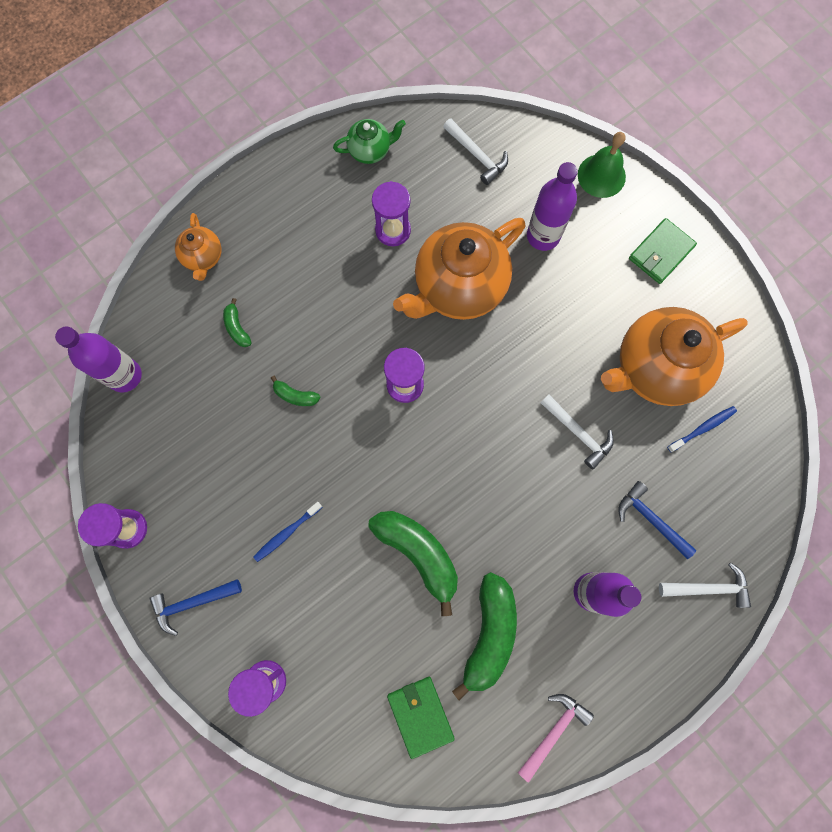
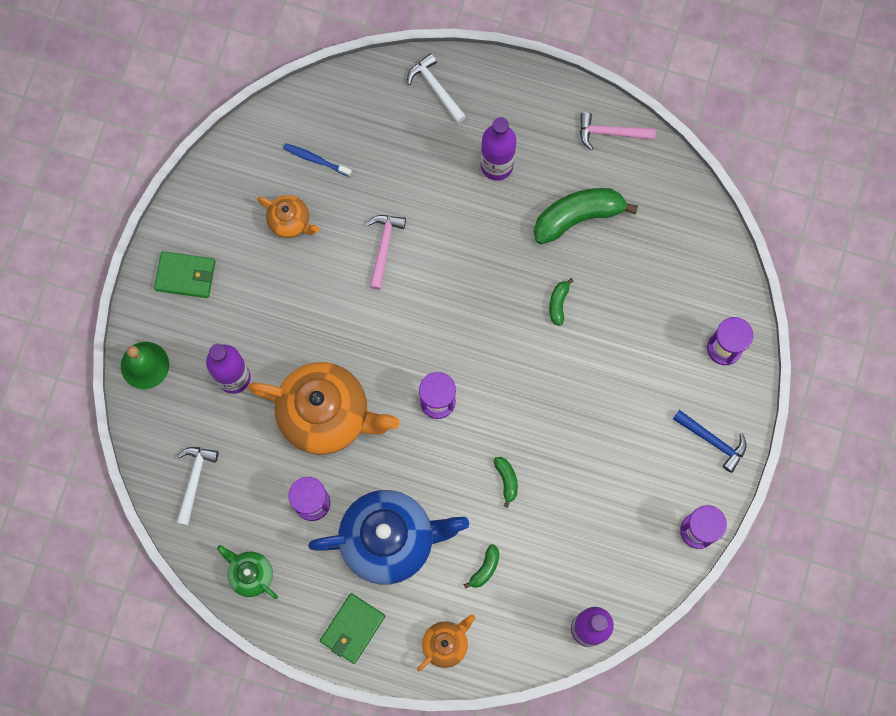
camera: 125 degrees left, 0 degrees up
blue toothbrush [253,502,322,562] -> none
green banana [368,511,458,616] -> green banana [549,278,574,326], size x0.46
green wallet [387,677,455,759] -> green wallet moved to [320,593,385,664]
white hammer [541,395,614,469] -> pink hammer [366,215,406,290]
orange teapot [601,307,748,406] -> orange teapot [257,195,319,238], size x0.48
blue hammer [619,481,697,559] -> none
none -> blue teapot [308,490,469,585]

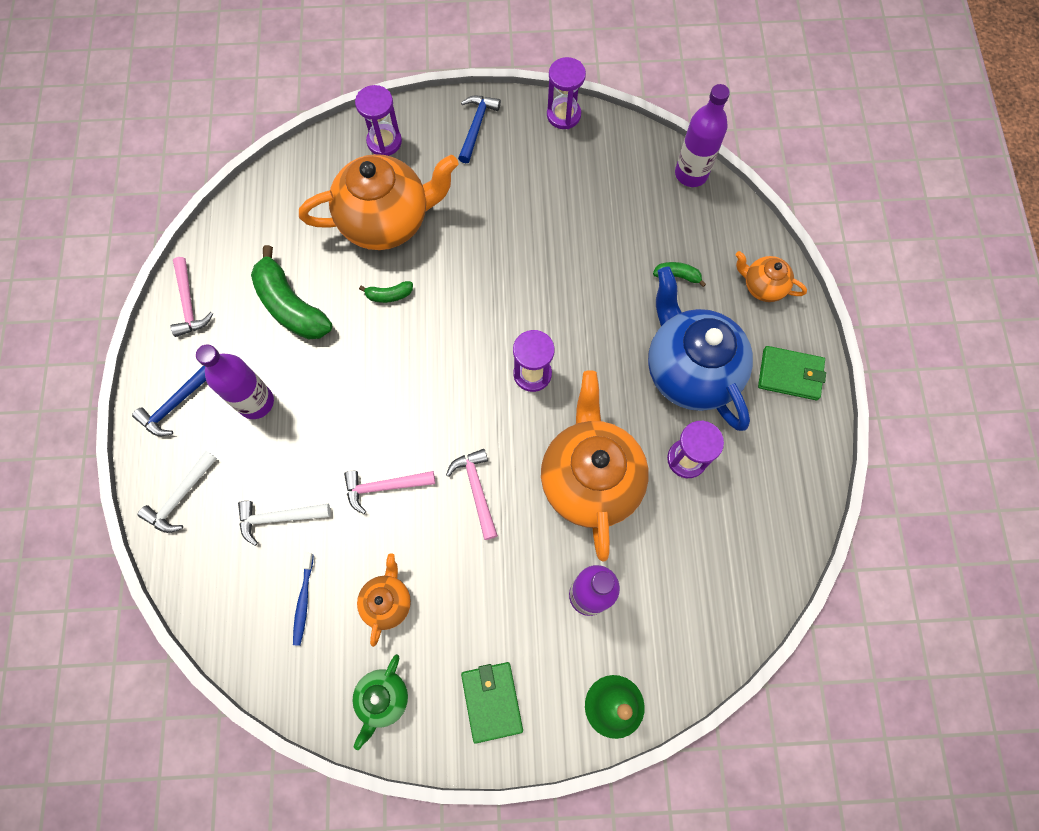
camera: 110 degrees left, 5 degrees down
white hammer [177,447,219,526] -> white hammer moved to [238,501,331,546]
green teapot [217,545,278,599] -> green teapot moved to [353,654,408,750]
green banana [493,457,518,508] -> none
none -> blue hammer [132,366,206,436]
none -> orange teapot [299,154,459,250]
none -> pink hammer [446,449,498,540]

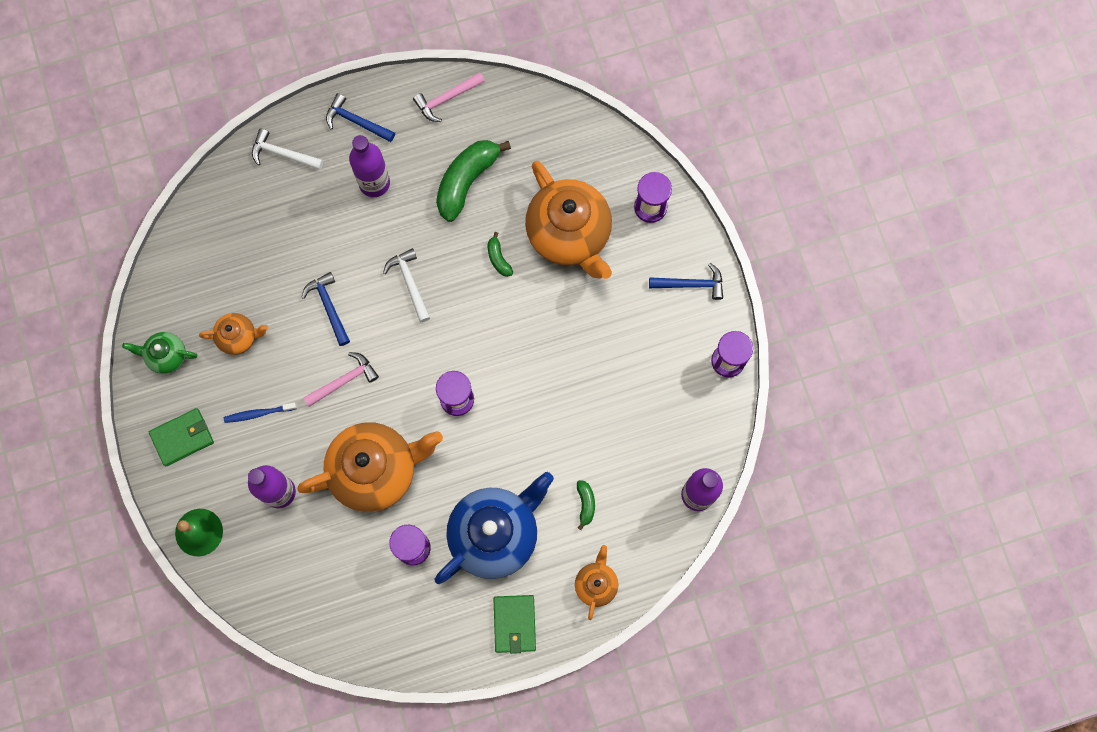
camera: 75 degrees right, 5 degrees up
white hammer [238,501,331,546] -> white hammer moved to [383,248,430,322]
blue toothbrush [293,553,314,646] -> blue toothbrush moved to [224,402,297,423]
pink hammer [344,471,435,514] -> blue hammer [301,272,350,346]

